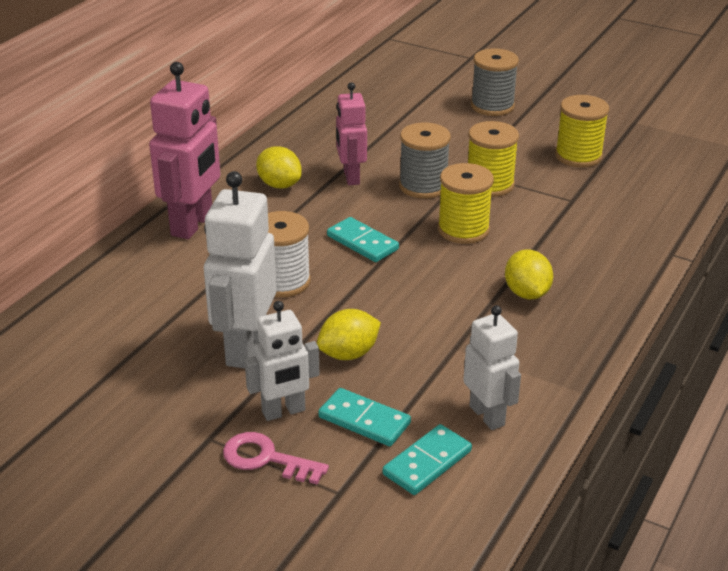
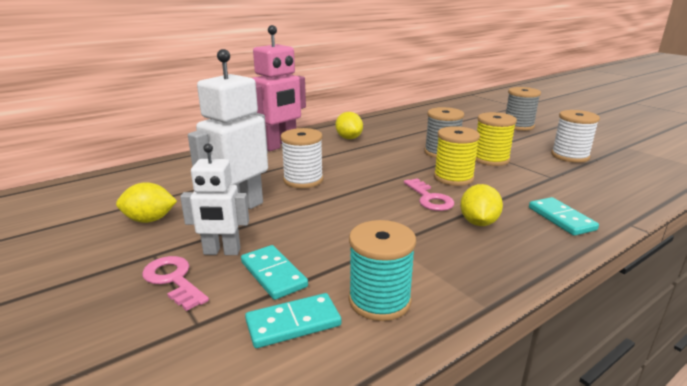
camera: 25 degrees right, 10 degrees down
yellow lemon [317,309,381,360] -> yellow lemon moved to [116,183,177,223]
turquoise domino [327,217,399,262] -> turquoise domino moved to [529,197,599,236]
pink robot [336,82,367,185] -> none
white robot [463,305,521,430] -> turquoise spool [349,220,416,321]
yellow spool [555,95,609,167] -> white spool [551,110,600,163]
none -> pink key [404,178,454,211]

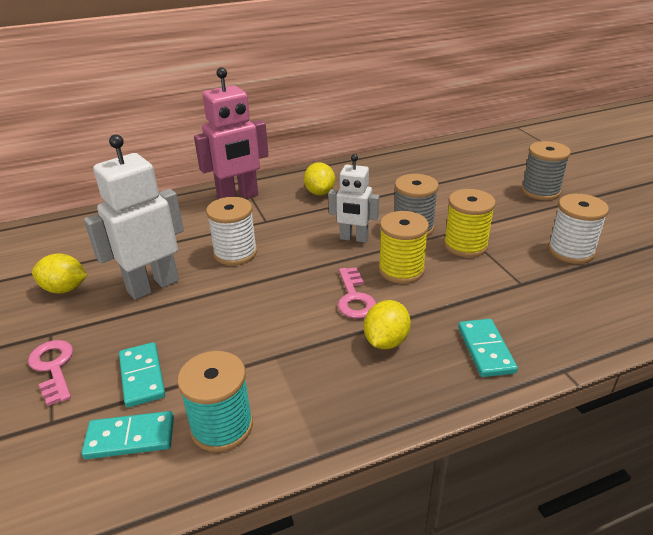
camera: 15 degrees right, 10 degrees up
white robot [180,144,249,255] -> white robot moved to [329,154,379,243]

